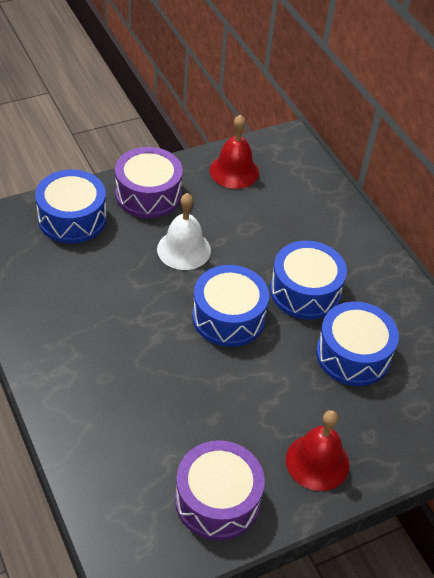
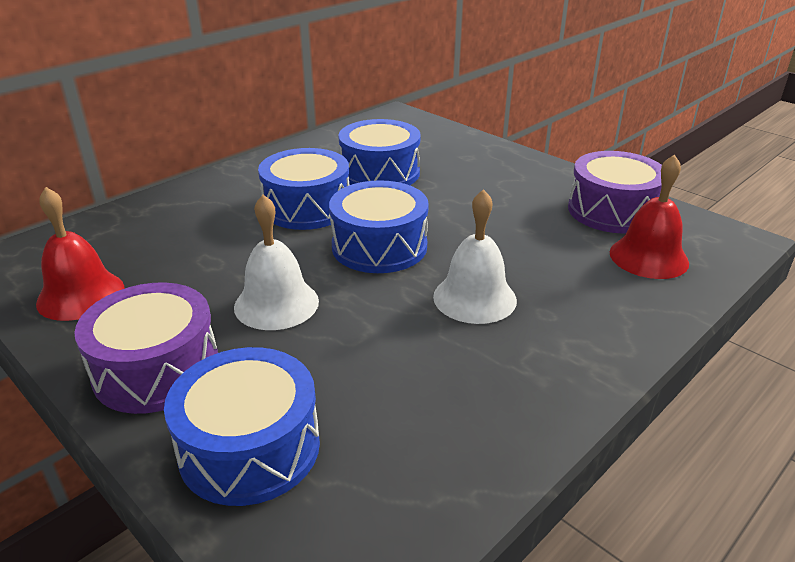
camera: 105 degrees left, 15 degrees down
red bell [286,410,349,491] -> red bell moved to [610,154,689,279]
none -> white bell [433,189,517,324]

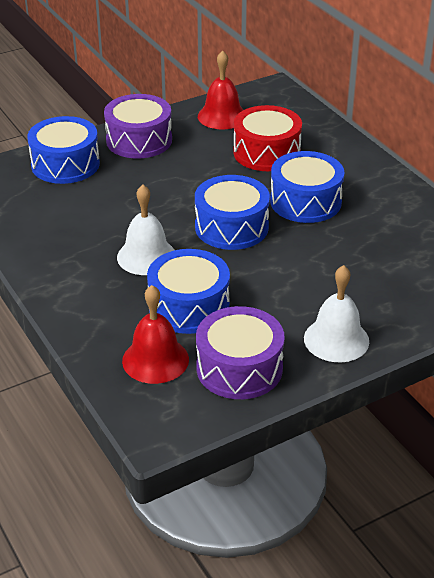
camera: 105 degrees right, 5 degrees up
white bell [234,195,319,330] -> white bell moved to [304,265,369,362]
blue drum [338,119,421,185] -> blue drum moved to [147,249,230,334]
none -> red drum [233,105,302,171]

